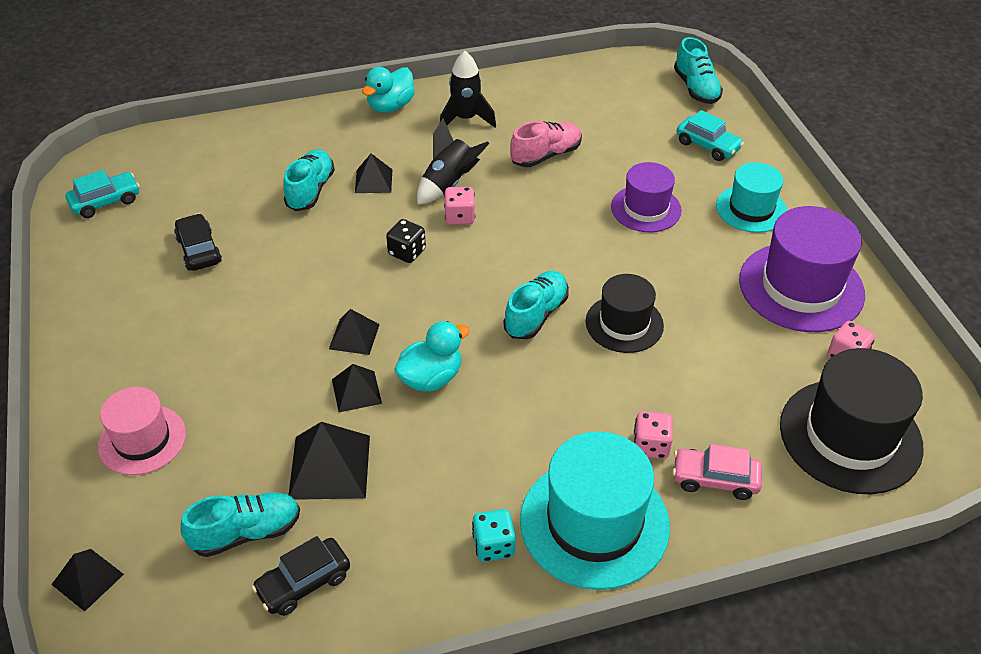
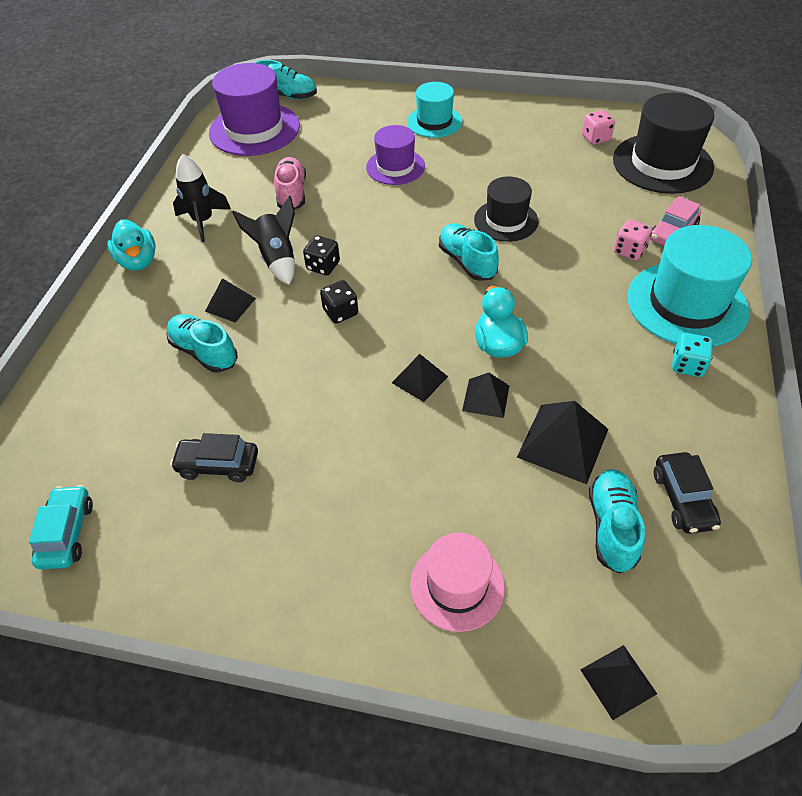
camera: 60 degrees left, 5 degrees up
pink dice [444,187,475,225] -> black dice [303,235,340,275]
turquoise car [677,110,744,161] -> none
purple hat [739,206,865,332] -> purple hat moved to [209,63,300,156]

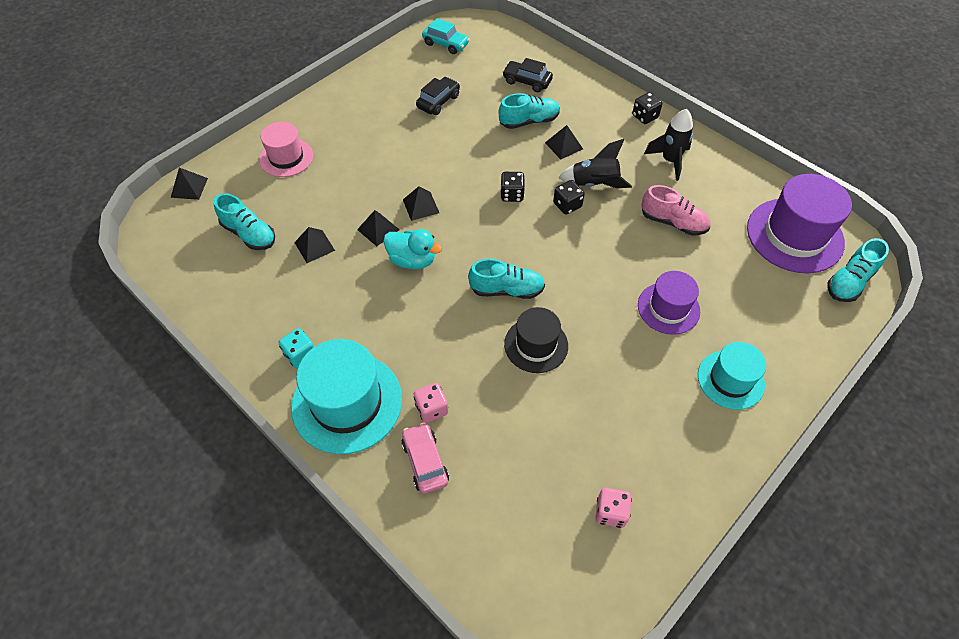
camera: 120 degrees right, 5 degrees up
turquoise duck [107,219,156,271] -> black dice [632,92,662,124]
black pyramid [517,401,608,484] -> black pyramid [294,227,335,263], size x0.61
black hat [613,93,714,194] -> none
black car [654,452,721,534] -> black car moved to [502,58,553,92]

